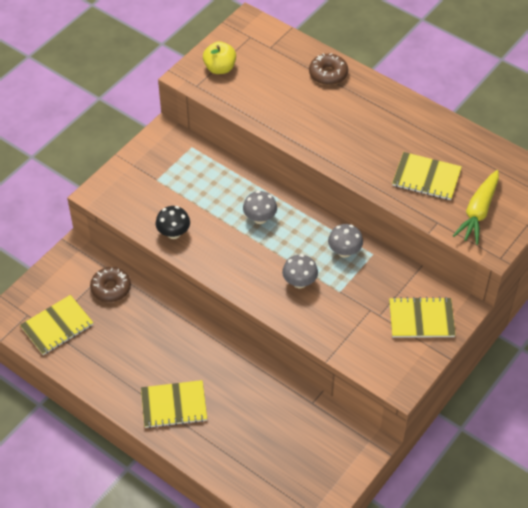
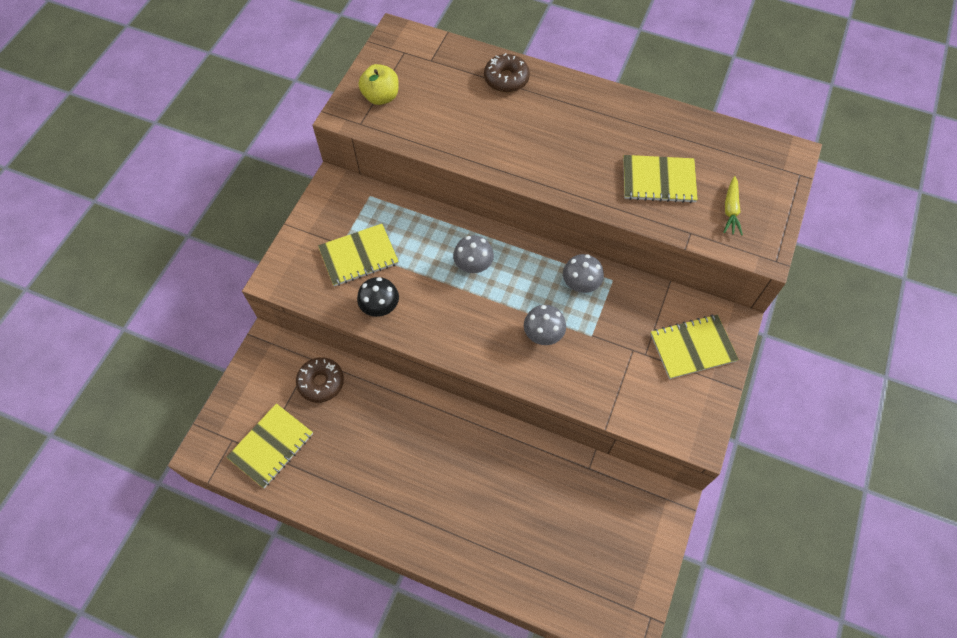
camera: 15 degrees left, 10 degrees up
yellow notebook [141,380,207,428] -> yellow notebook moved to [318,224,399,286]
yellow carrot [453,170,499,245] -> yellow carrot [723,176,743,236], size x0.61

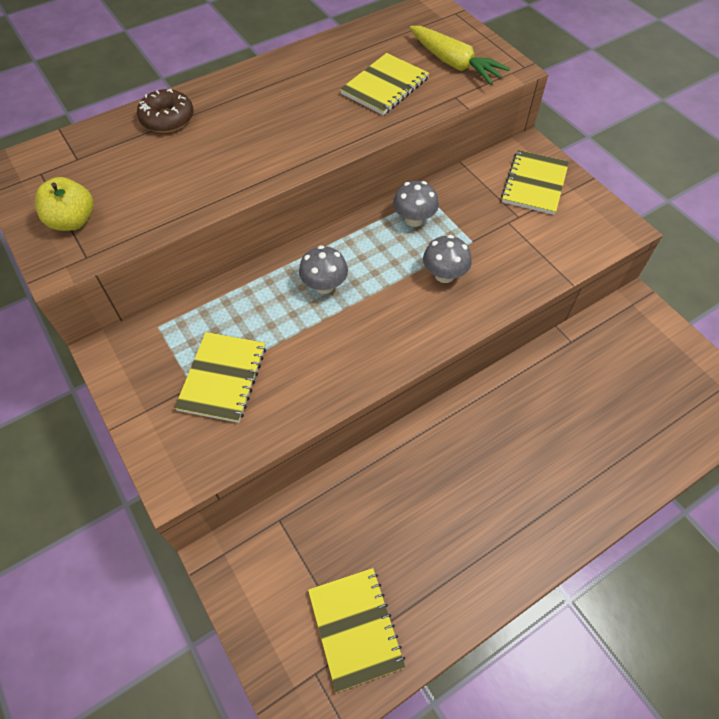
camera: 55 degrees left, 5 degrees down
brown donut [296,357,344,403] -> none
black mushroom [357,277,399,317] -> none
yellow carrot [723,176,743,236] -> yellow carrot [410,26,510,84], size x1.63

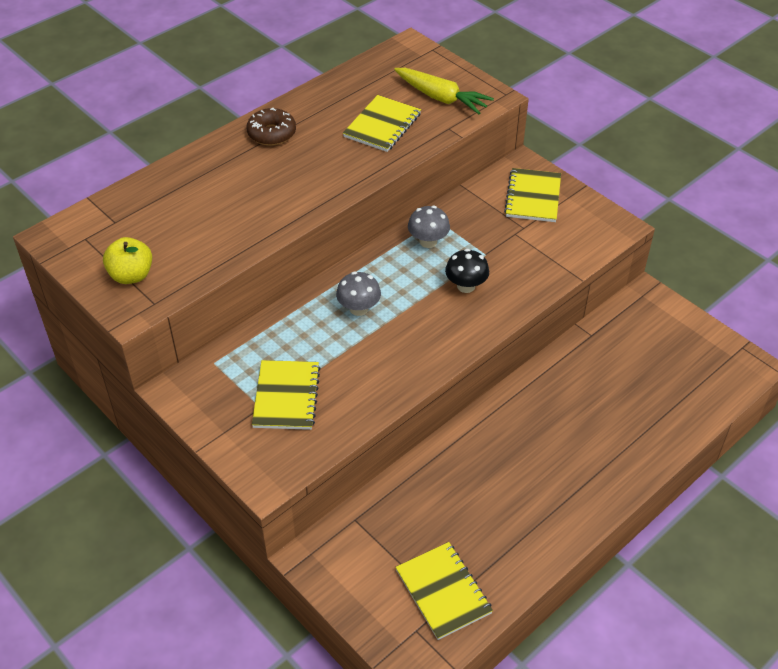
camera: 10 degrees left, 10 degrees down
brown donut [137,89,194,133] -> brown donut moved to [246,107,296,146]
grey mushroom [423,235,472,283] -> black mushroom [445,249,489,293]

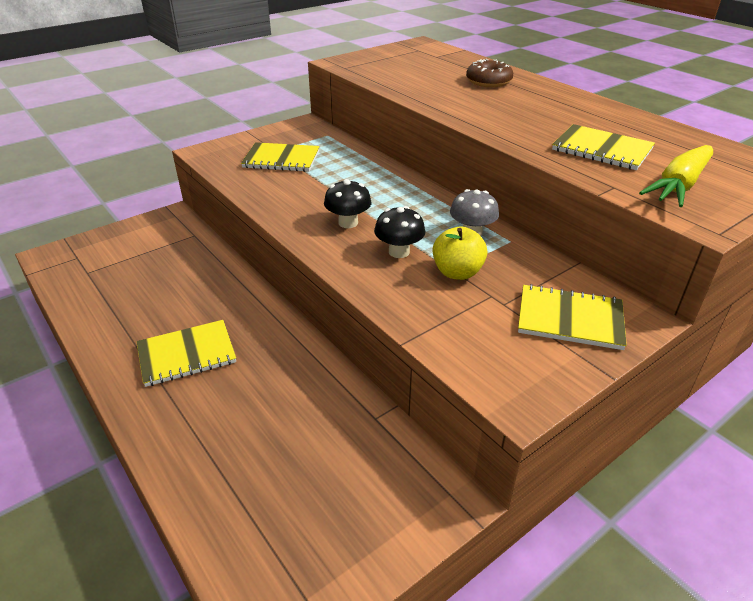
camera: 95 degrees right, 10 degrees down
yellow apple [103,237,152,284] -> yellow apple moved to [433,227,487,280]
brown donut [246,107,296,146] -> brown donut moved to [466,59,513,87]
grey mushroom [336,271,381,316] -> none
yellow notebook [395,542,493,640] -> yellow notebook moved to [136,320,236,387]
none -> black mushroom [324,179,371,228]

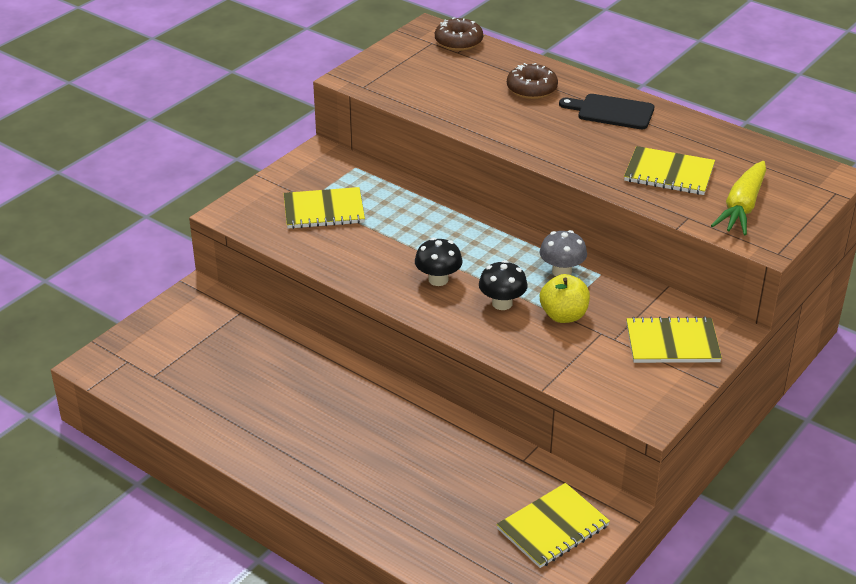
camera: 15 degrees left, 0 degrees up
yellow notebook [136,320,236,387] -> yellow notebook moved to [496,483,610,568]
none -> brown donut [435,17,483,51]
none -> black cutting board [559,94,654,129]

